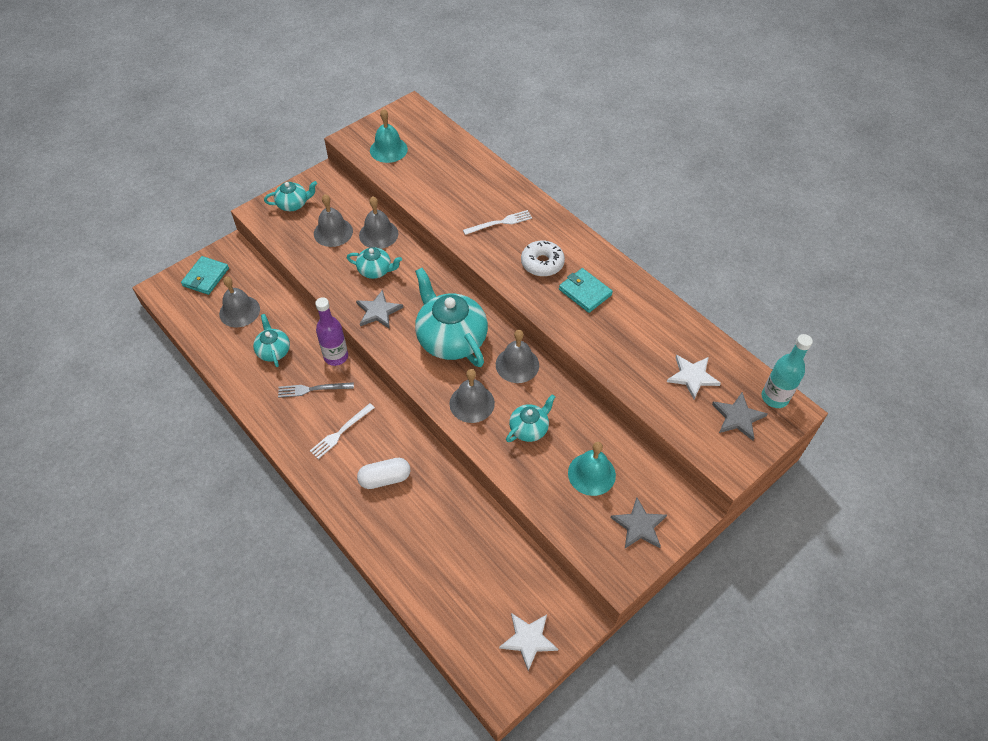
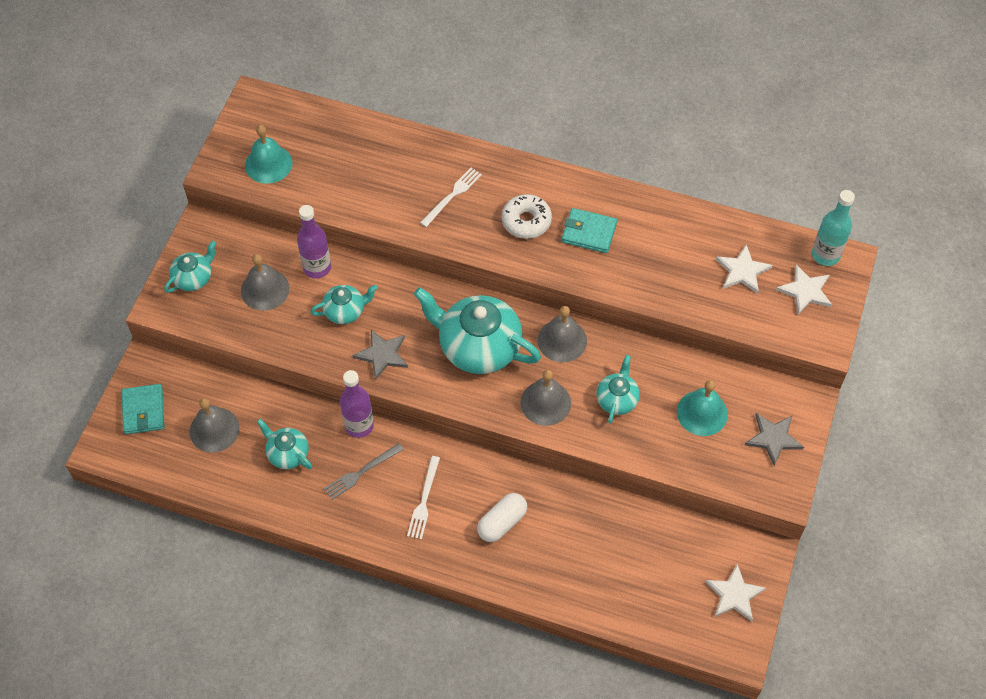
camera: 30 degrees left, 5 degrees up
grey bell [359,196,398,249] -> purple bottle [297,205,331,279]
grey star [712,392,767,441] -> white star [776,265,832,315]

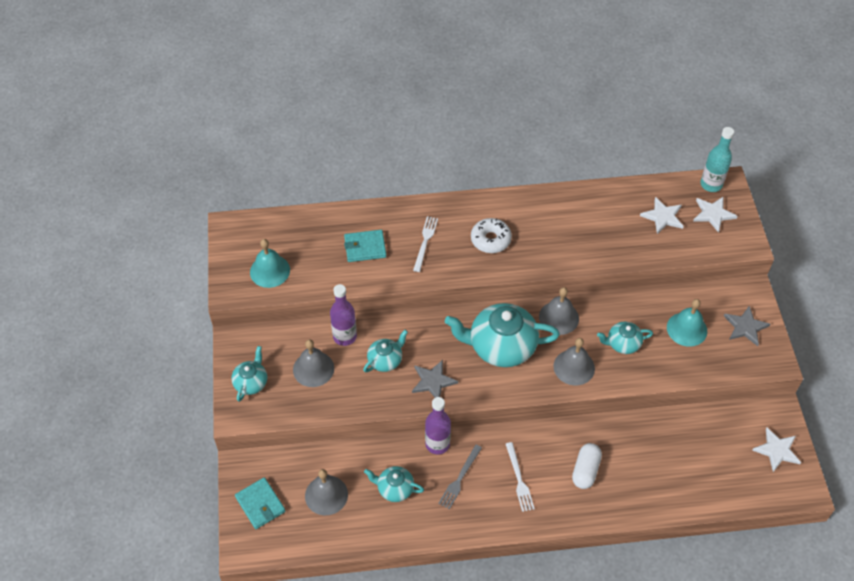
camera: 25 degrees left, 5 degrees down
turquoise wallet [562,208,617,253] -> turquoise wallet moved to [344,230,386,262]
turquoise teapot [596,355,640,424] -> turquoise teapot turned 90 degrees counterclockwise [597,322,653,354]

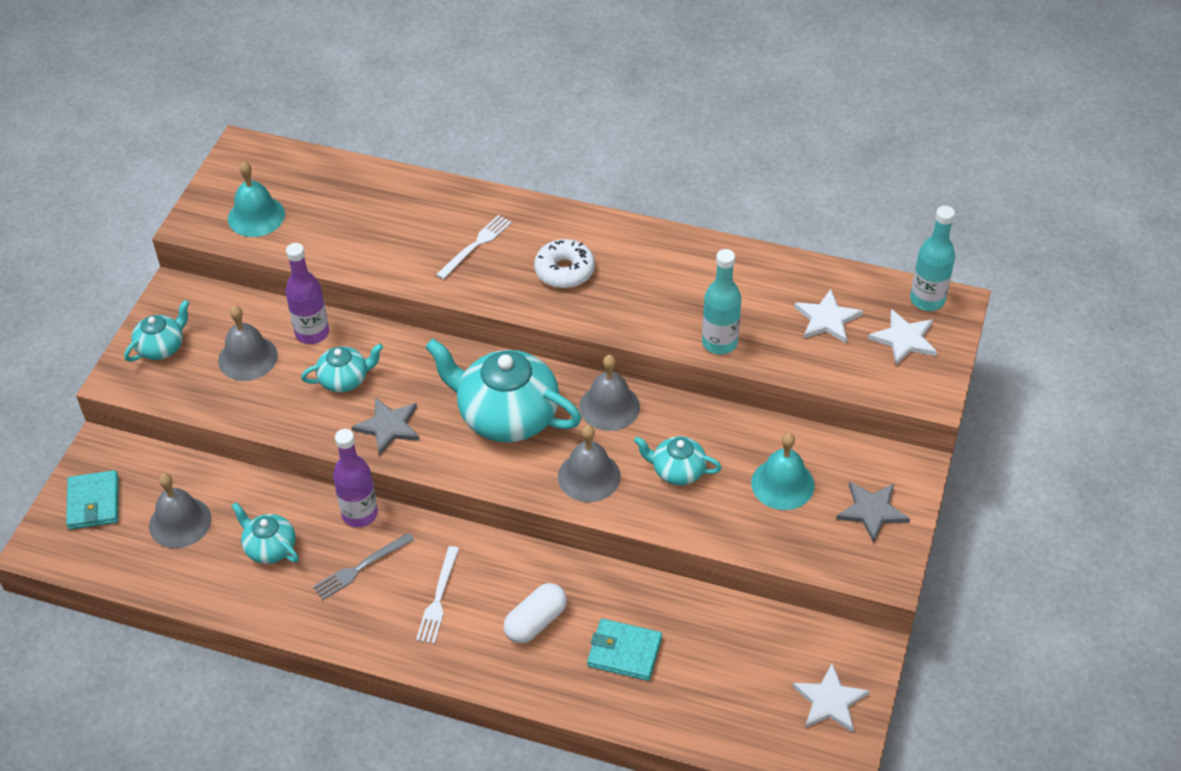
camera: 25 degrees right, 5 degrees down
turquoise wallet [344,230,386,262] -> turquoise wallet moved to [587,619,662,681]
none -> turquoise bottle [702,249,741,354]

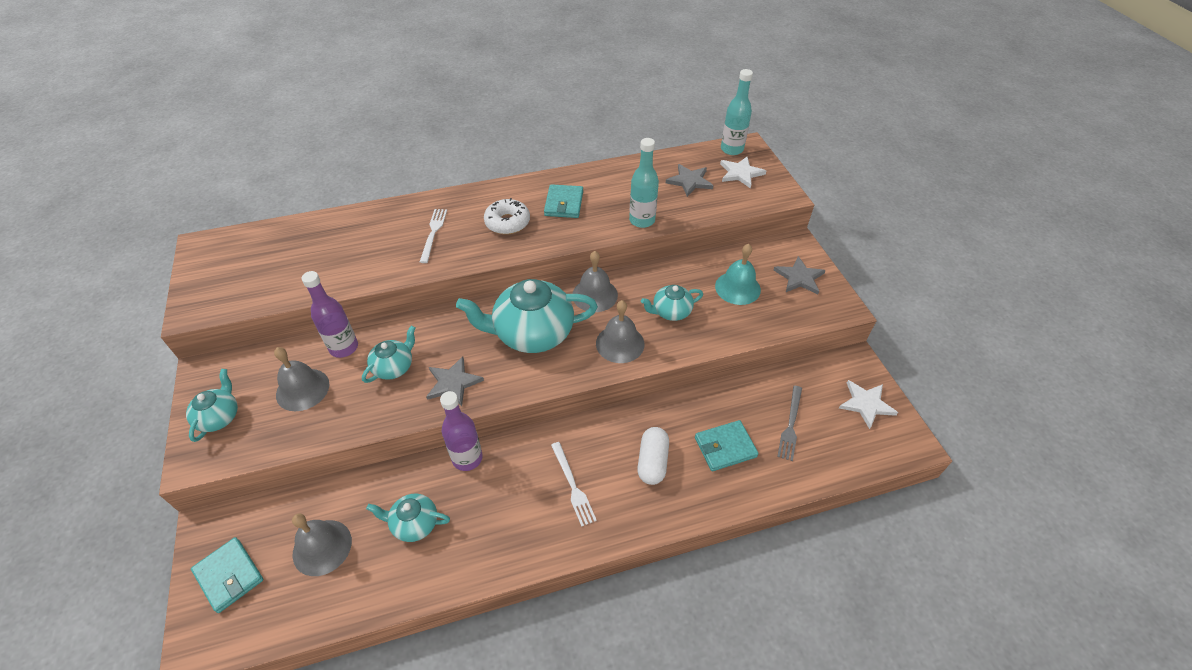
camera: 35 degrees left, 0 degrees up
turquoise bell [228,161,285,237] -> none
grey fork [313,533,414,600] -> grey fork moved to [777,386,802,461]
white star [794,289,863,343] -> grey star [666,164,714,197]
none -> turquoise wallet [544,184,583,218]

